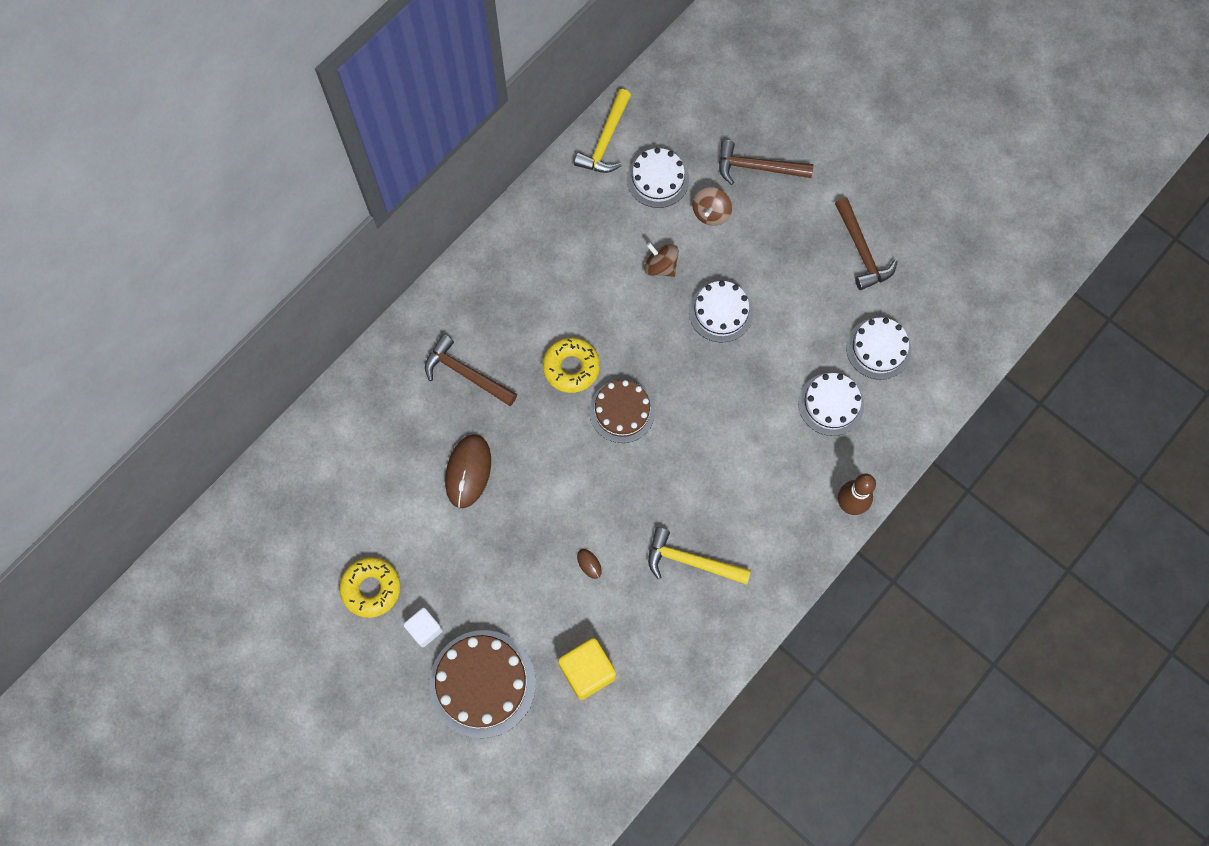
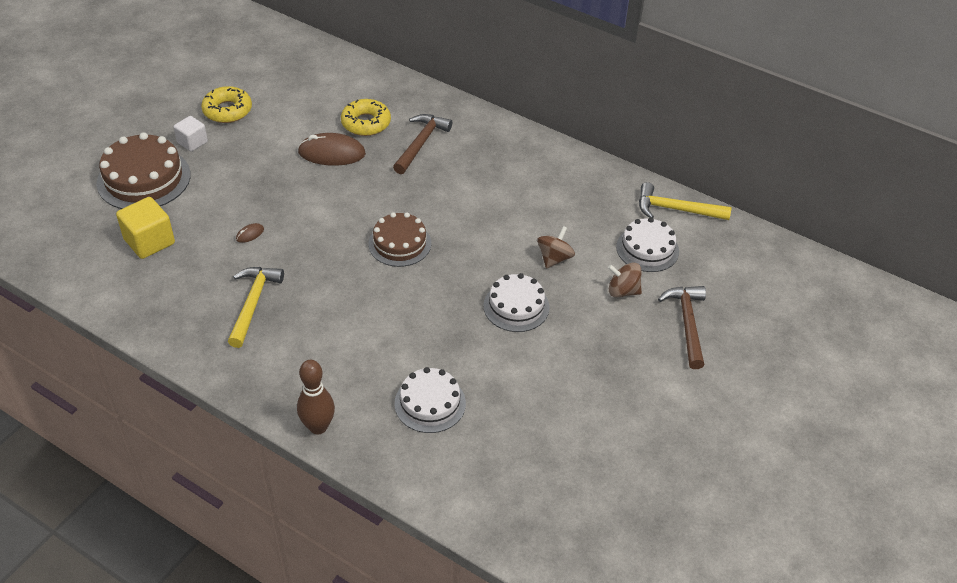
camera: 80 degrees right, 25 degrees down
yellow donut [543,338,600,393] -> yellow donut moved to [341,99,391,136]
brown hammer [835,198,898,290] -> none
white cake [846,317,911,380] -> none

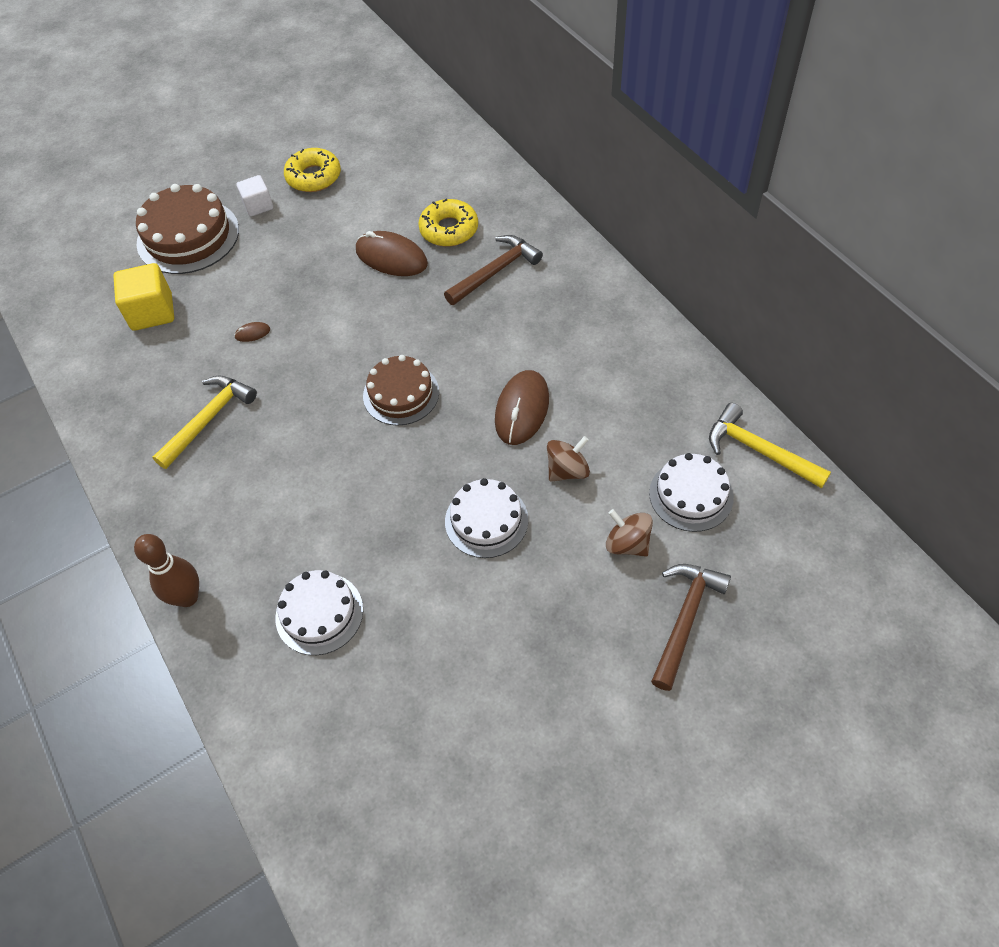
camera: 30 degrees right, 10 degrees up
none -> brown mouse [495,370,549,445]

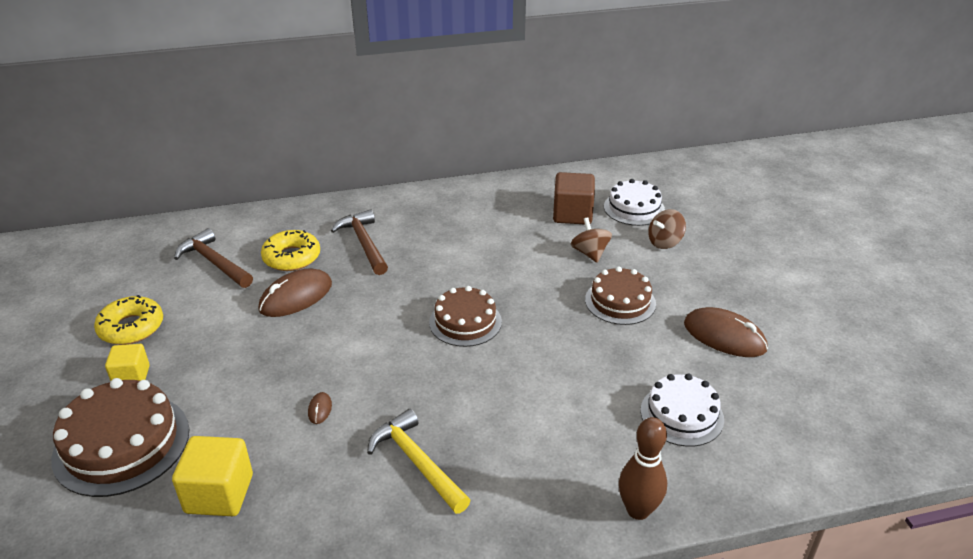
camera: 75 degrees left, 20 degrees down
white cube [236,175,273,216] -> yellow cube [105,344,150,381]
white cake [445,478,529,558] -> brown cake [585,266,656,325]
brown mouse [495,370,549,445] -> brown mouse moved to [684,307,768,357]
brown hammer [651,564,731,691] -> brown hammer moved to [174,228,253,288]
yellow hammer [709,403,831,488] -> none
none -> brown cube [553,172,595,224]

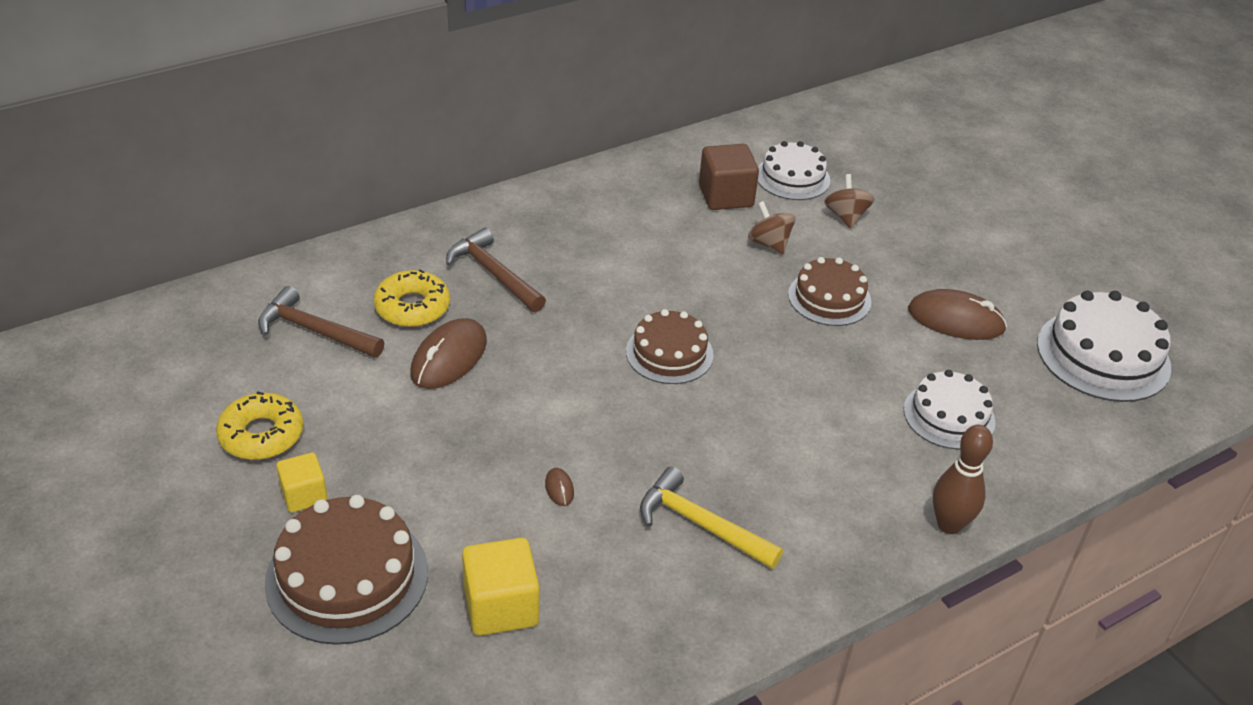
camera: 20 degrees left, 5 degrees up
brown spinning top [648,209,686,249] -> brown spinning top turned 135 degrees clockwise [824,174,875,229]
none -> white cake [1037,291,1171,402]

